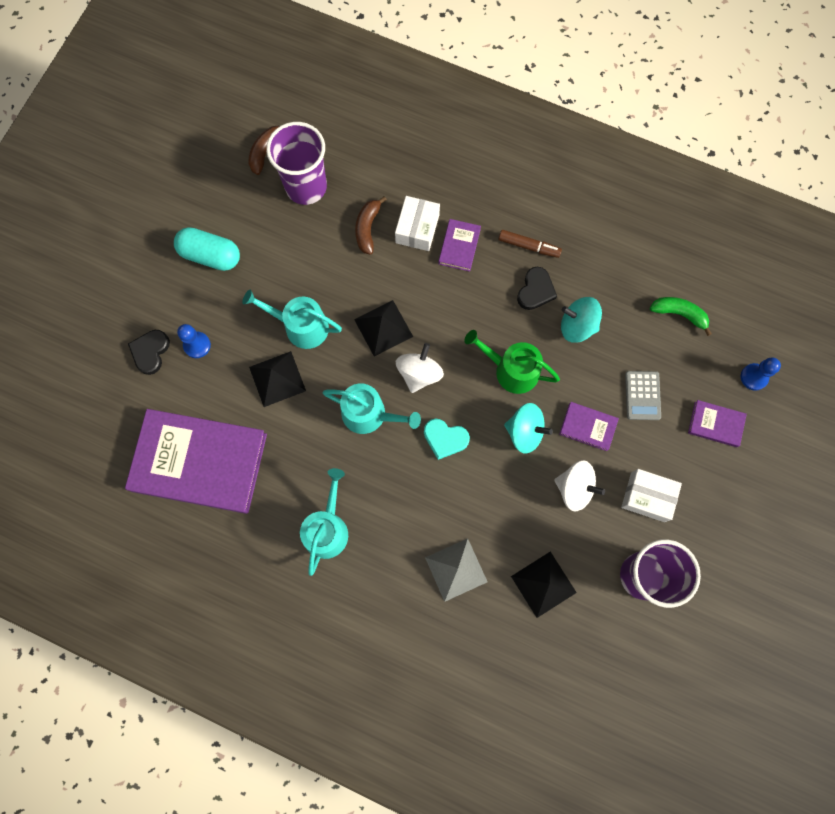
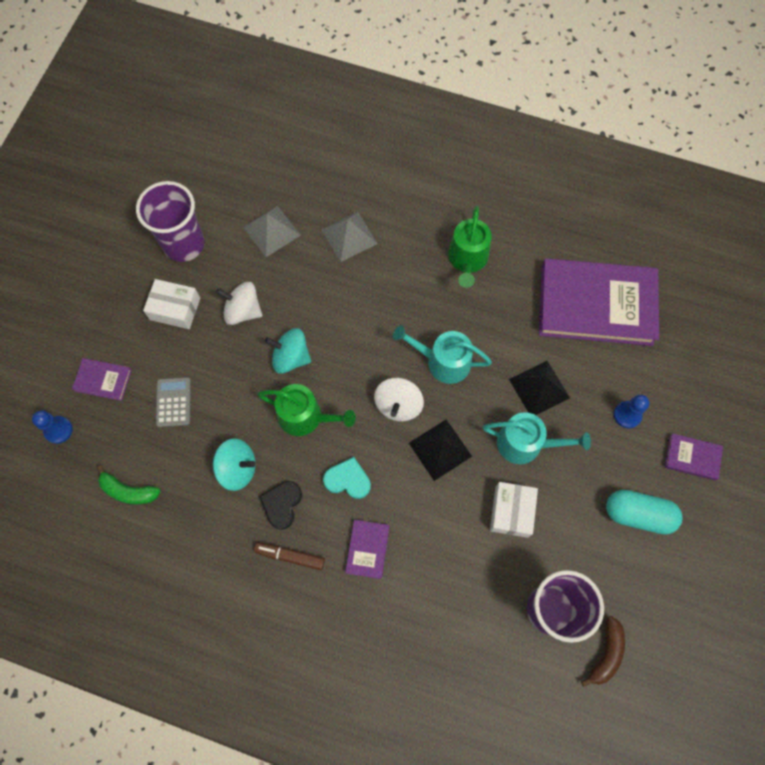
camera: 175 degrees right, 5 degrees down
black heart [128,330,170,375] -> none
turquoise watering can [300,468,348,576] -> green watering can [448,206,491,288]
brown banana [355,196,387,255] -> none
white box [395,196,440,251] -> white box moved to [490,482,538,538]
turquoise heart [424,419,470,460] -> turquoise heart moved to [323,457,371,499]
black pyramid [511,551,577,618] -> grey pyramid [243,206,301,257]
purple book [559,402,619,451] -> purple book moved to [665,433,723,481]

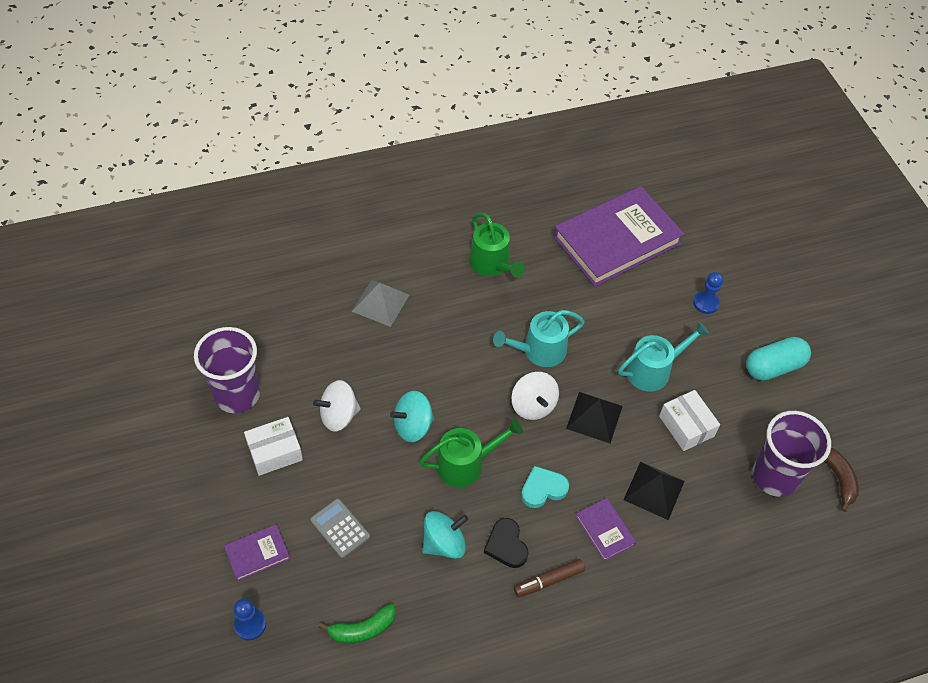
camera: 40 degrees left, 15 degrees down
grey pyramid [243,206,301,257] -> none
black pyramid [509,361,570,415] -> black pyramid moved to [623,462,685,520]
purple book [665,433,723,481] -> none

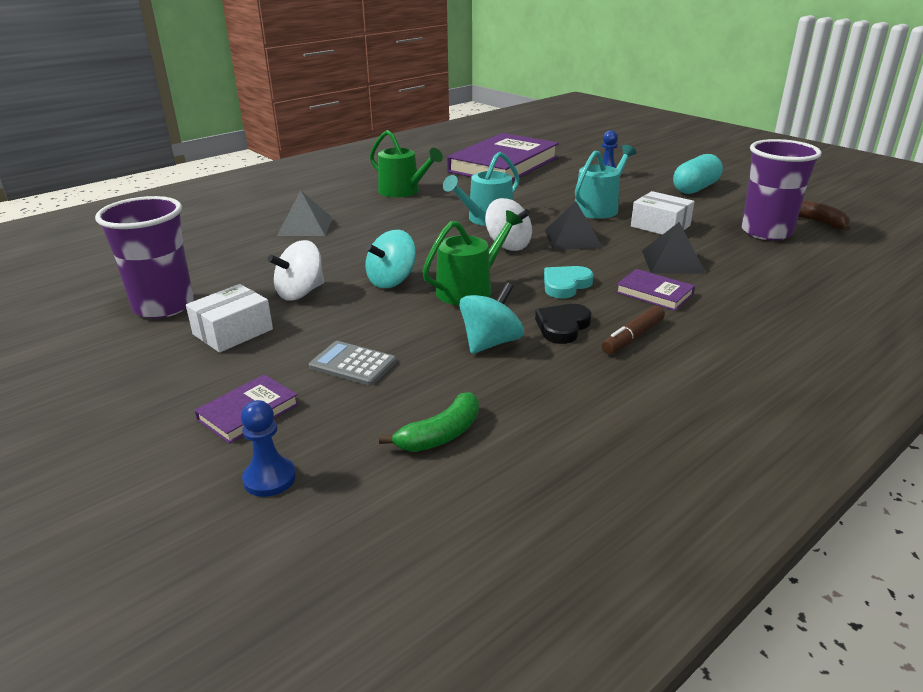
camera: 20 degrees left, 25 degrees down
black heart [484,518,529,568] -> black heart turned 75 degrees clockwise [535,304,592,344]

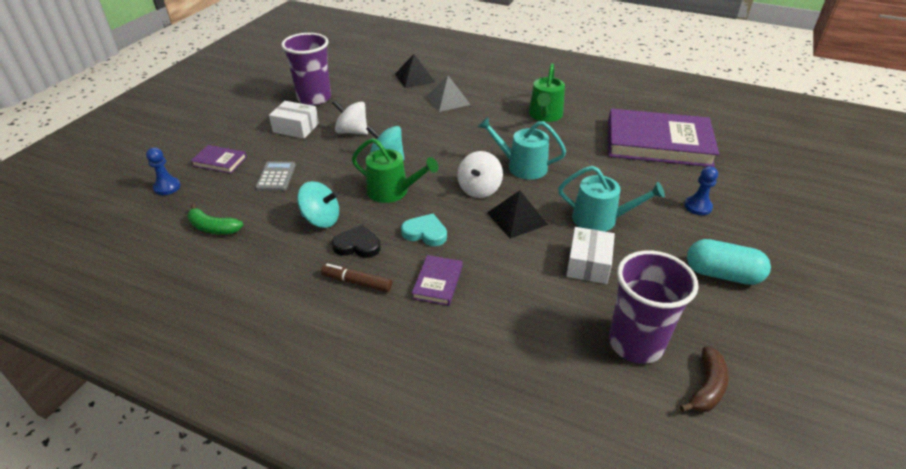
camera: 65 degrees right, 10 degrees up
black pyramid [642,222,706,274] -> black pyramid moved to [395,54,436,88]

